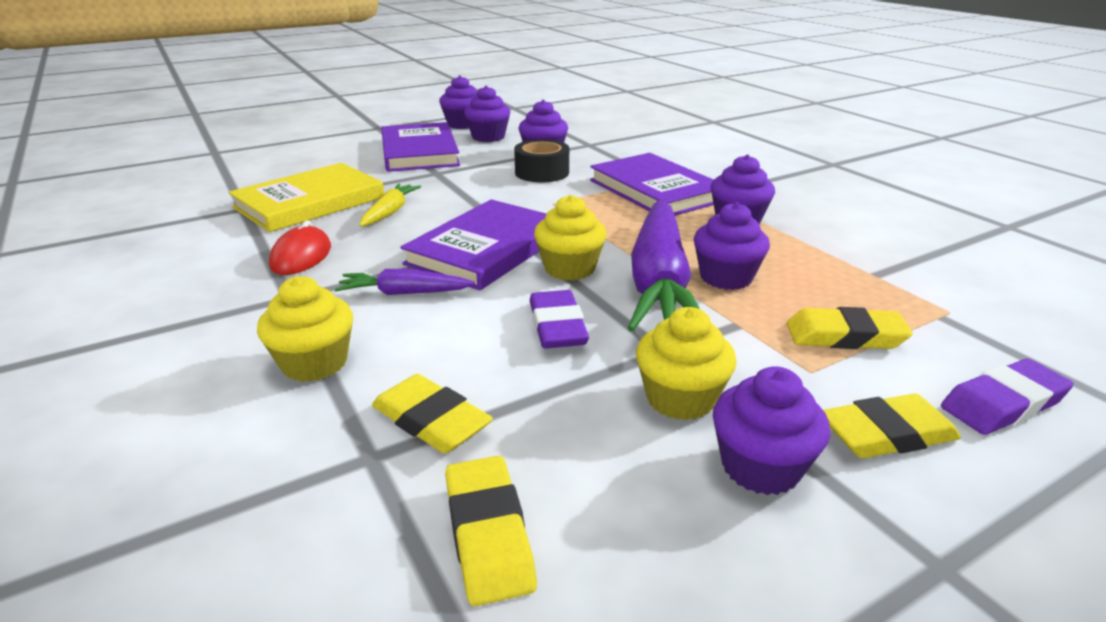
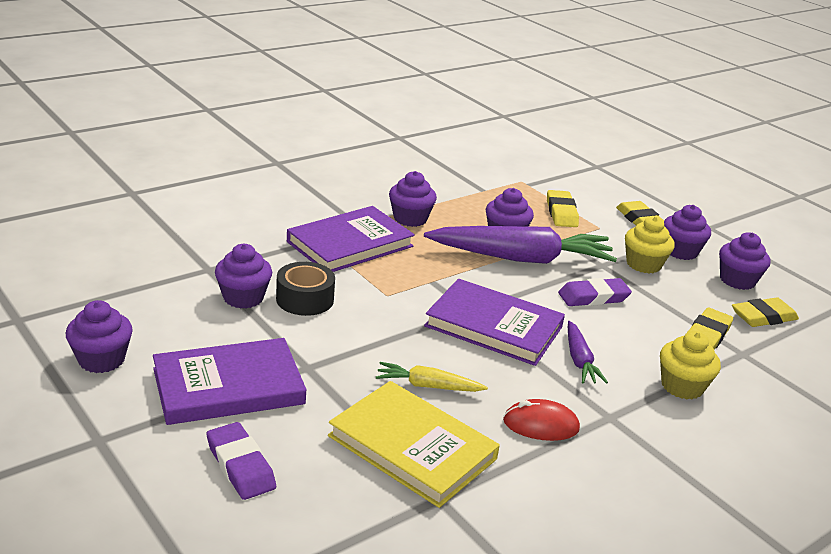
camera: 100 degrees left, 0 degrees up
purple cupcake [464,86,510,142] -> purple cupcake moved to [719,232,771,290]
yellow cupcake [534,195,607,281] -> none
purple eraser [941,358,1074,435] -> purple eraser moved to [206,422,276,500]

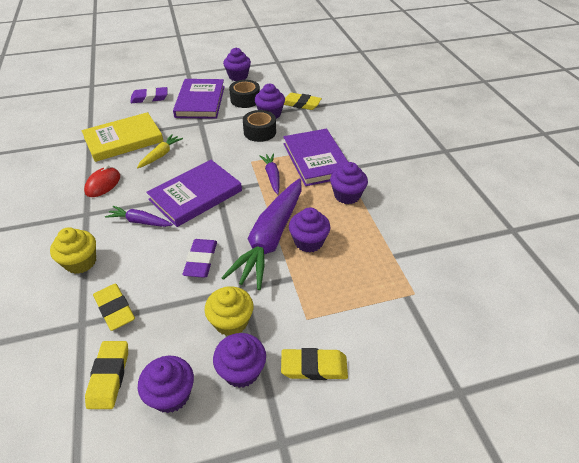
camera: 115 degrees right, 15 degrees up
yellow eraser [547,190,579,227] -> yellow eraser moved to [284,93,322,110]
none -> black tape [229,80,260,108]
none -> purple carrot [259,153,280,194]

